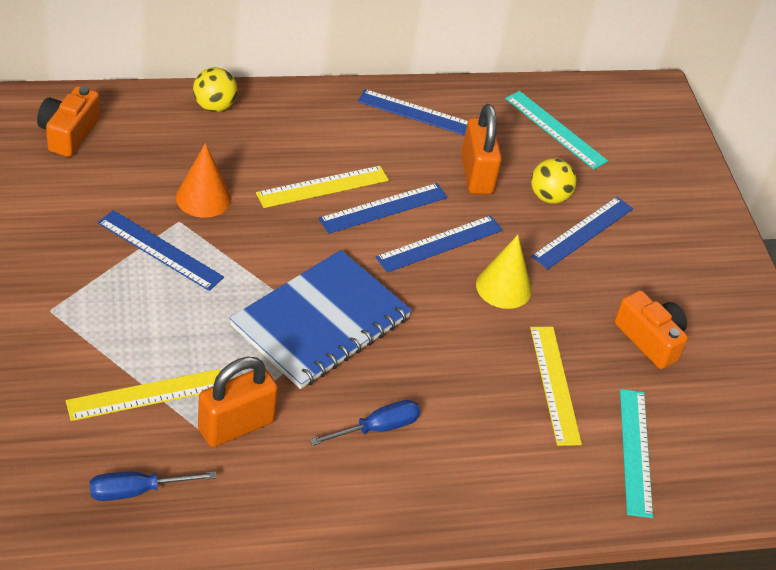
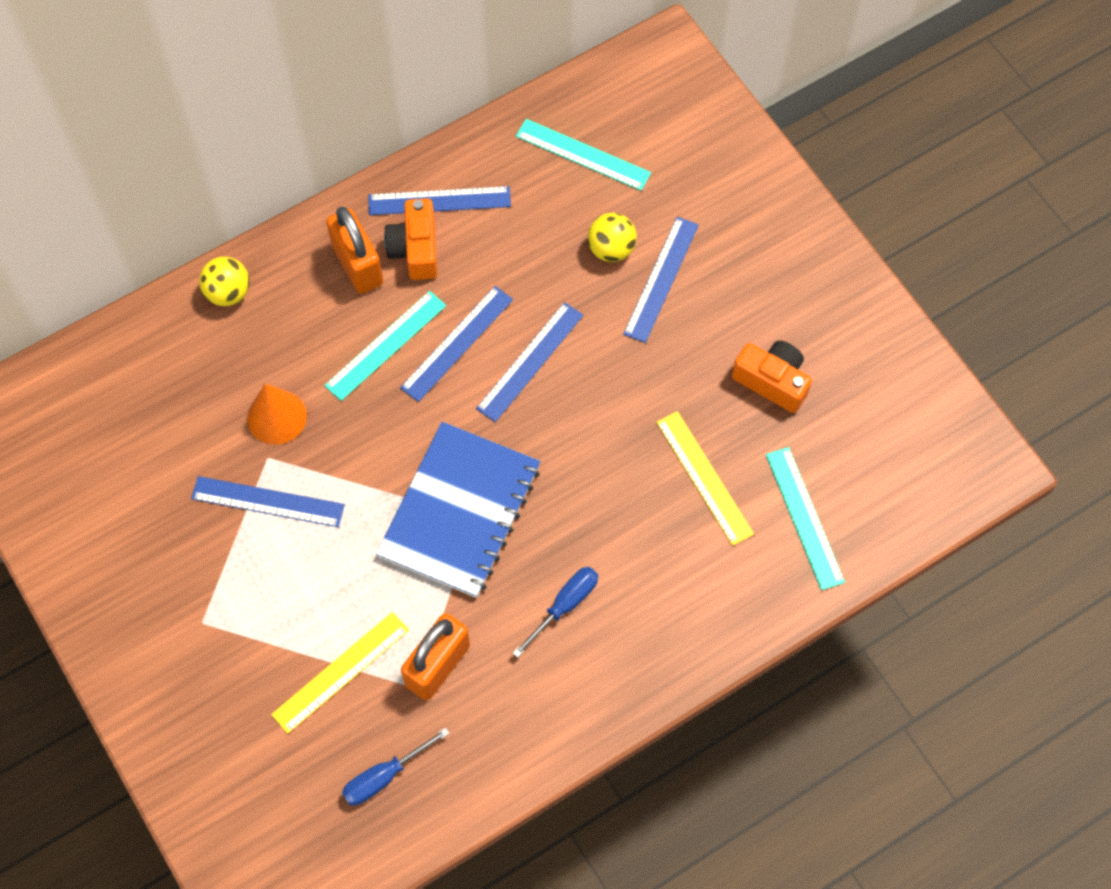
camera: 15 degrees left, 20 degrees up
orange camera [37,86,100,157] -> orange camera moved to [384,198,437,280]
yellow ruler [256,166,389,208] -> turquoise ruler [324,291,446,401]
orange padlock [461,104,502,194] -> orange padlock moved to [326,207,383,294]
yellow cone [476,235,532,309] -> none

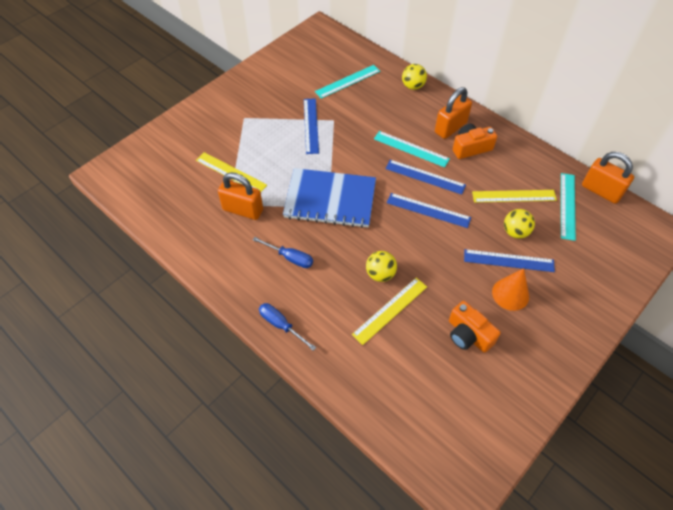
camera: 75 degrees right, 10 degrees down
orange cone [247,383,307,445] -> orange cone moved to [492,268,529,311]
blue screwdriver [342,727,450,805] -> blue screwdriver moved to [259,303,316,351]
blue ruler [368,186,511,215] -> none
orange camera [732,341,812,413] -> orange camera turned 120 degrees clockwise [449,301,501,353]
turquoise ruler [766,447,845,590] -> turquoise ruler moved to [315,65,380,99]
none -> yellow ball [366,251,397,282]
none -> yellow ruler [472,190,557,203]
none -> orange padlock [582,152,634,204]

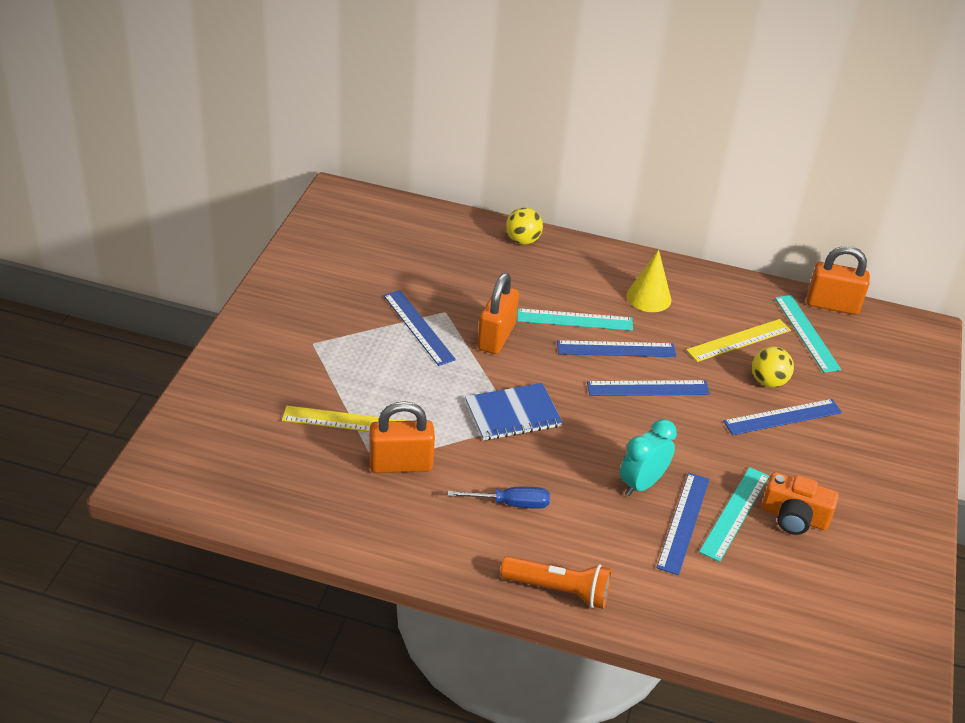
camera: 30 degrees left, 15 degrees down
blue screwdriver [259,303,316,351] -> orange flashlight [500,556,612,609]
blue notebook [283,168,376,228] -> blue notebook [465,383,563,441], size x0.65
turquoise ruler [315,65,380,99] -> turquoise ruler moved to [699,467,769,562]
yellow ruler [352,278,427,345] -> blue ruler [657,473,710,575]
yellow ball [366,251,397,282] -> turquoise clock [620,419,677,496]
orange padlock [435,87,472,139] -> orange padlock moved to [477,273,519,354]
orange camera [453,124,497,159] -> yellow cone [627,249,671,312]
orange cone [492,268,529,311] -> none

